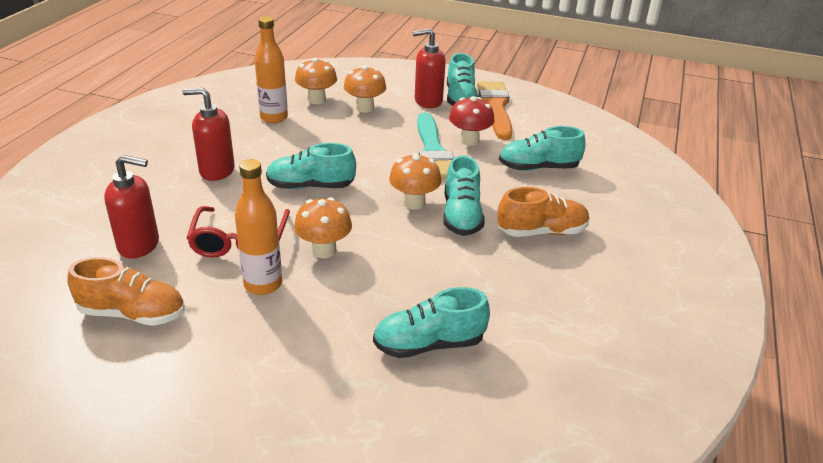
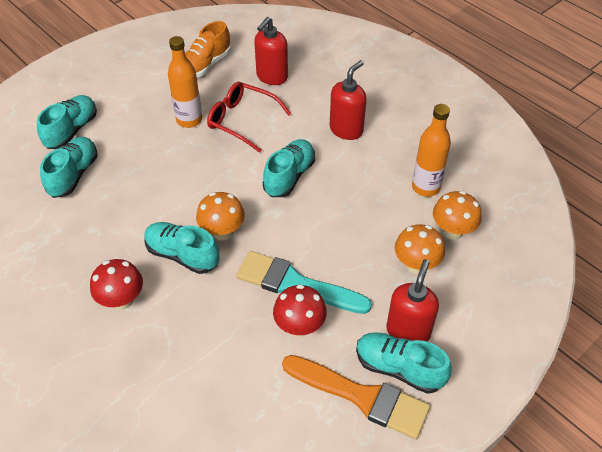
camera: 120 degrees right, 15 degrees up
orange mushroom [294,197,352,258] -> none
orange shoe [497,187,589,237] -> red mushroom [90,259,143,310]
turquoise shoe [499,126,586,171] -> turquoise shoe moved to [37,95,97,149]

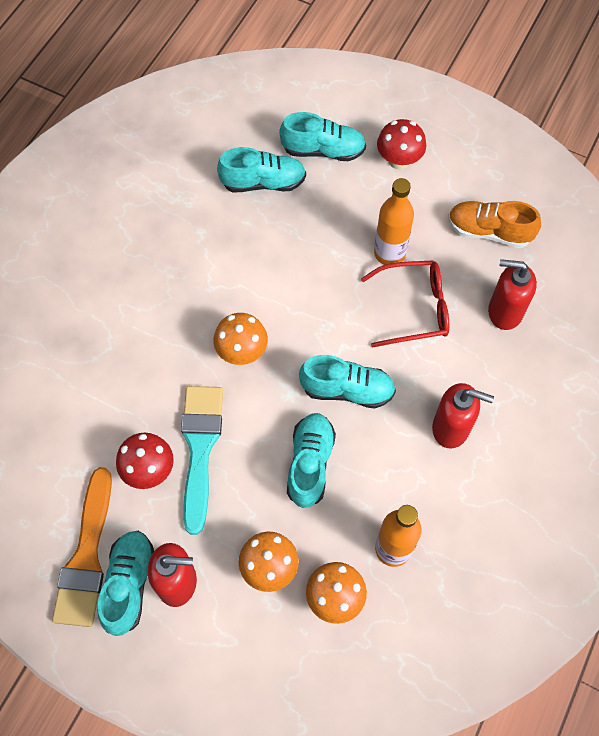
camera: 70 degrees right, 15 degrees up
red mushroom [90,259,143,310] -> red mushroom moved to [377,119,426,170]
turquoise shoe [144,222,219,274] -> turquoise shoe moved to [287,413,336,508]
red glasses [207,82,291,153] -> red glasses turned 75 degrees clockwise [361,260,449,348]

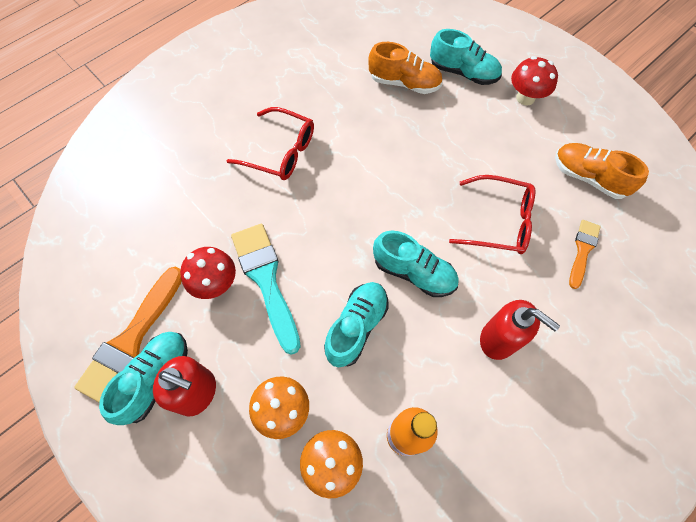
camera: 20 degrees right, 0 degrees up
turquoise brush [181,386,223,535] -> turquoise brush turned 45 degrees counterclockwise [231,224,301,355]
orange mushroom [213,313,268,365] -> none
turquoise shoe [217,147,306,192] -> orange shoe [369,42,443,94]
orange bottle [374,178,414,265] -> none
red soap dispenser [488,259,537,330] -> orange brush [569,220,601,289]
none -> red glasses [226,107,314,180]

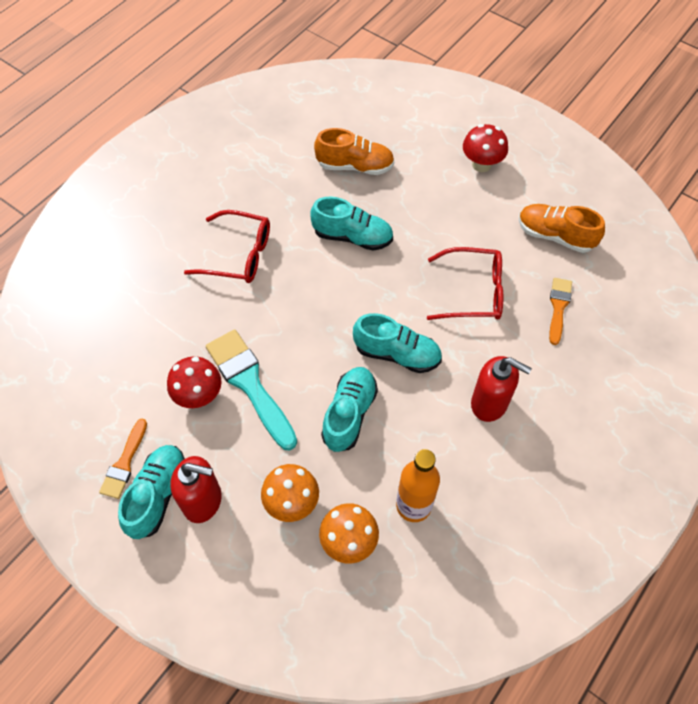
camera: 10 degrees left, 5 degrees down
orange brush [74,267,182,403] -> orange brush [99,419,147,499], size x0.56
turquoise shoe [430,29,502,85] -> turquoise shoe moved to [311,197,393,251]

